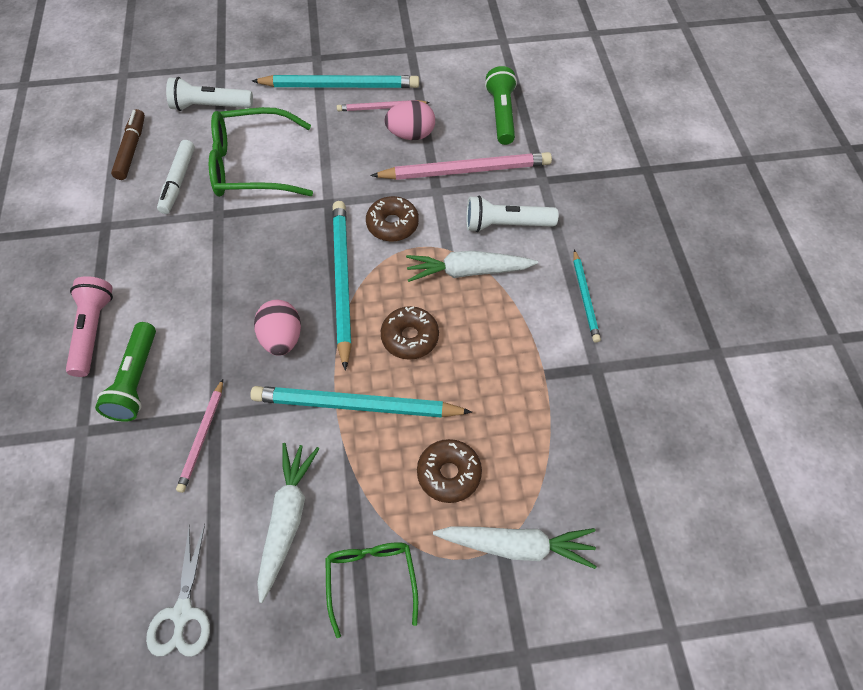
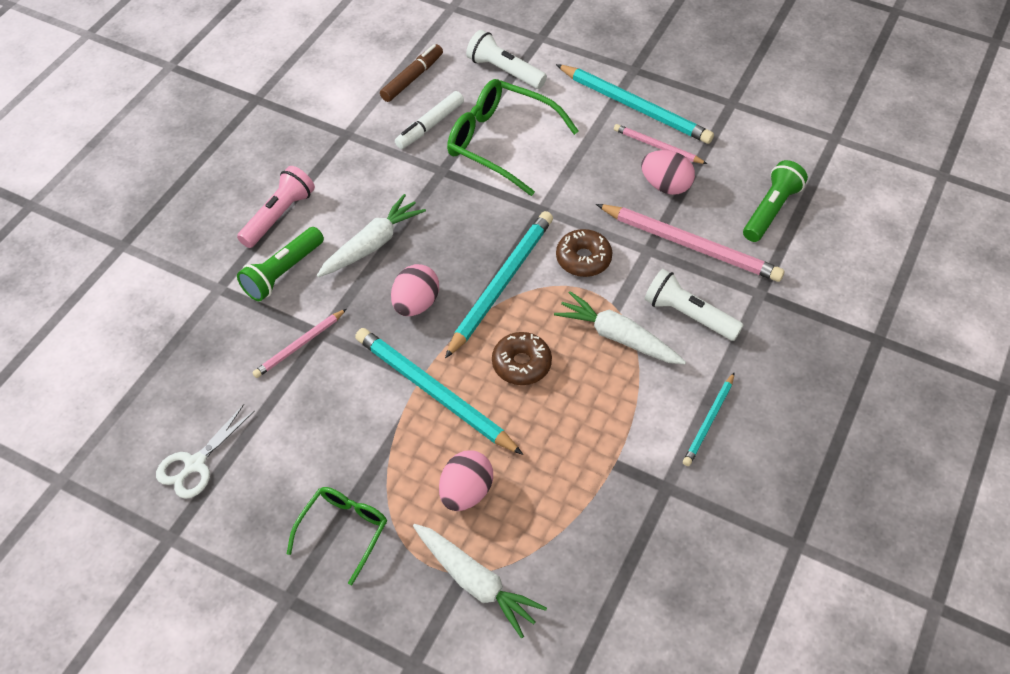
camera: 35 degrees right, 5 degrees down
white carrot [257,443,319,603] -> white carrot moved to [317,194,426,277]
brown donut [417,439,482,503] -> pink egg [439,450,493,511]

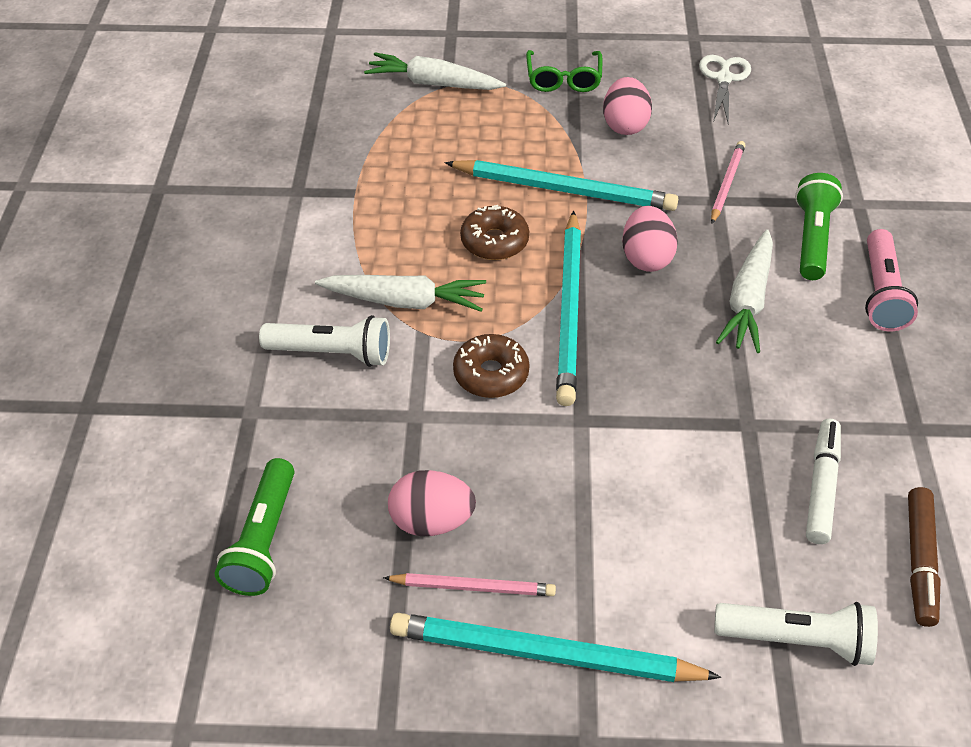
camera: 155 degrees right, 5 degrees down
pink egg [439,450,493,511] -> pink egg moved to [603,77,652,135]
green glasses [447,79,579,196] -> none
pink pencil [596,204,784,282] -> none
turquoise pencil [683,372,735,466] -> none

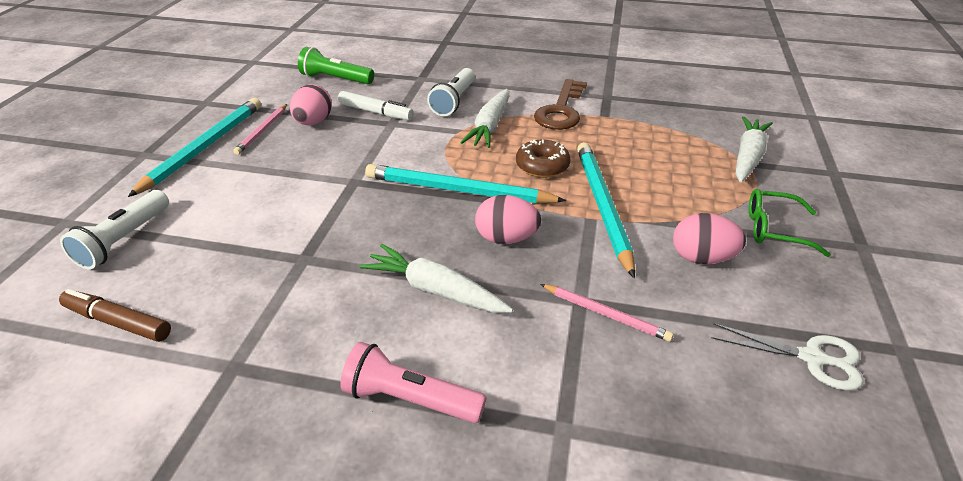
camera: 100 degrees right, 10 degrees down
turquoise pencil [445,160,678,211] -> turquoise pencil turned 150 degrees clockwise [577,142,635,279]
brown donut [453,334,530,398] -> none
green flashlight [795,173,843,280] -> none
white marker [806,419,841,544] -> white marker moved to [338,91,414,120]
none -> brown key [534,79,587,130]

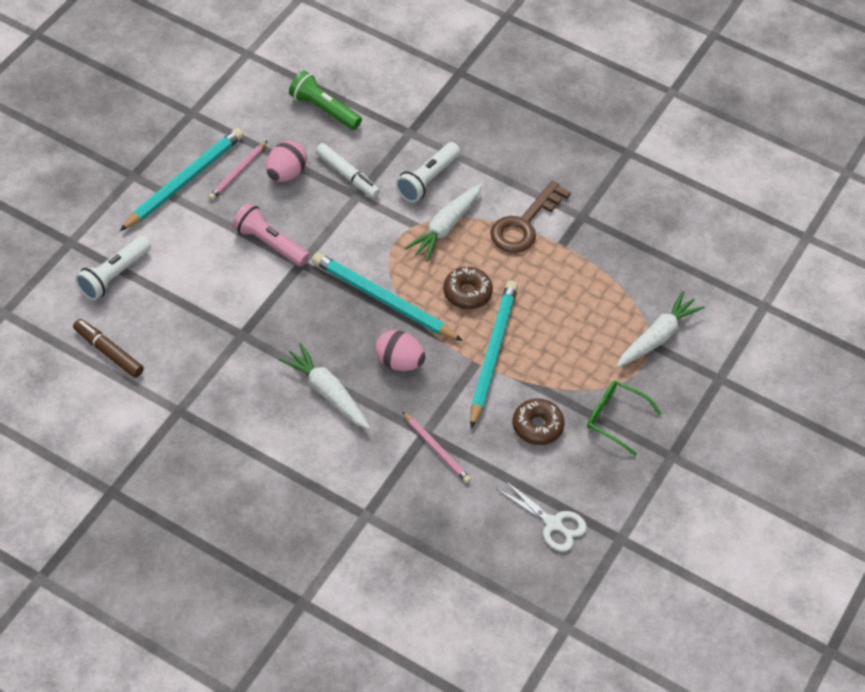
camera: 15 degrees right, 15 degrees up
pink flashlight [340,342,487,423] -> pink flashlight moved to [232,203,310,267]
pink egg [673,213,746,264] -> brown donut [513,399,565,445]

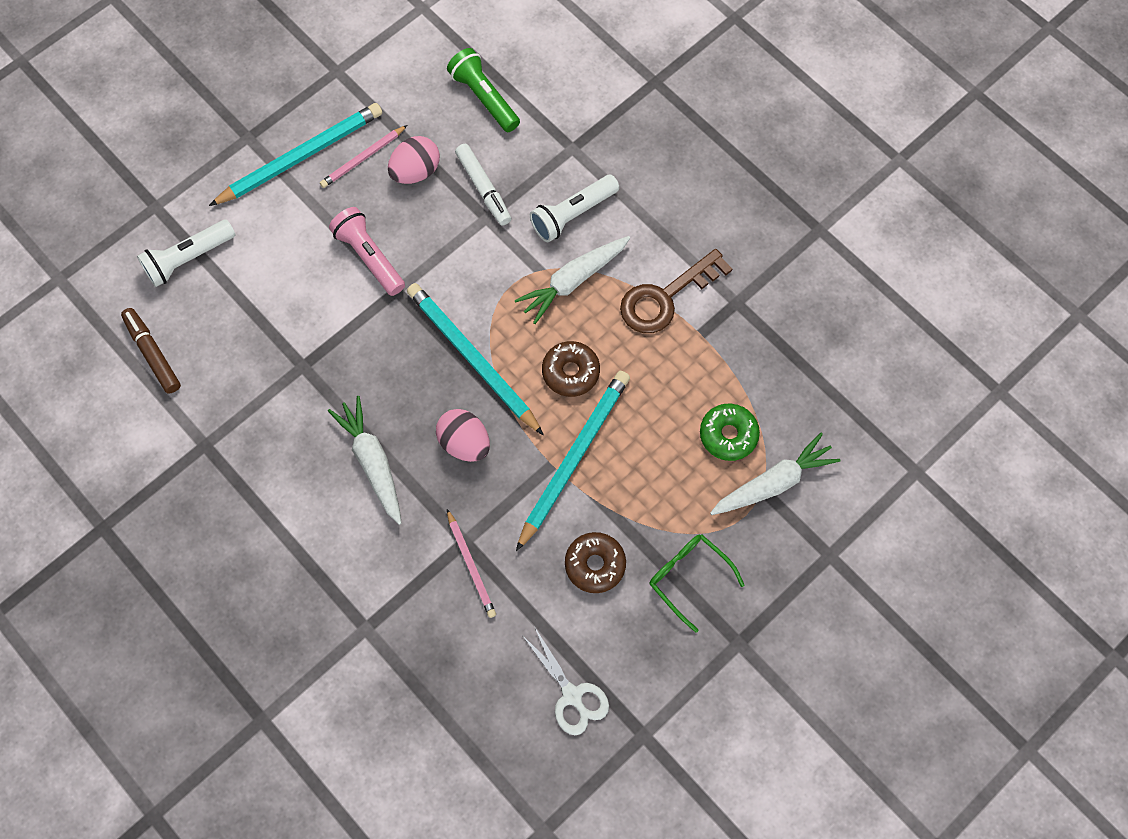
camera: 20 degrees right, 15 degrees up
none -> green donut [700,403,760,461]

